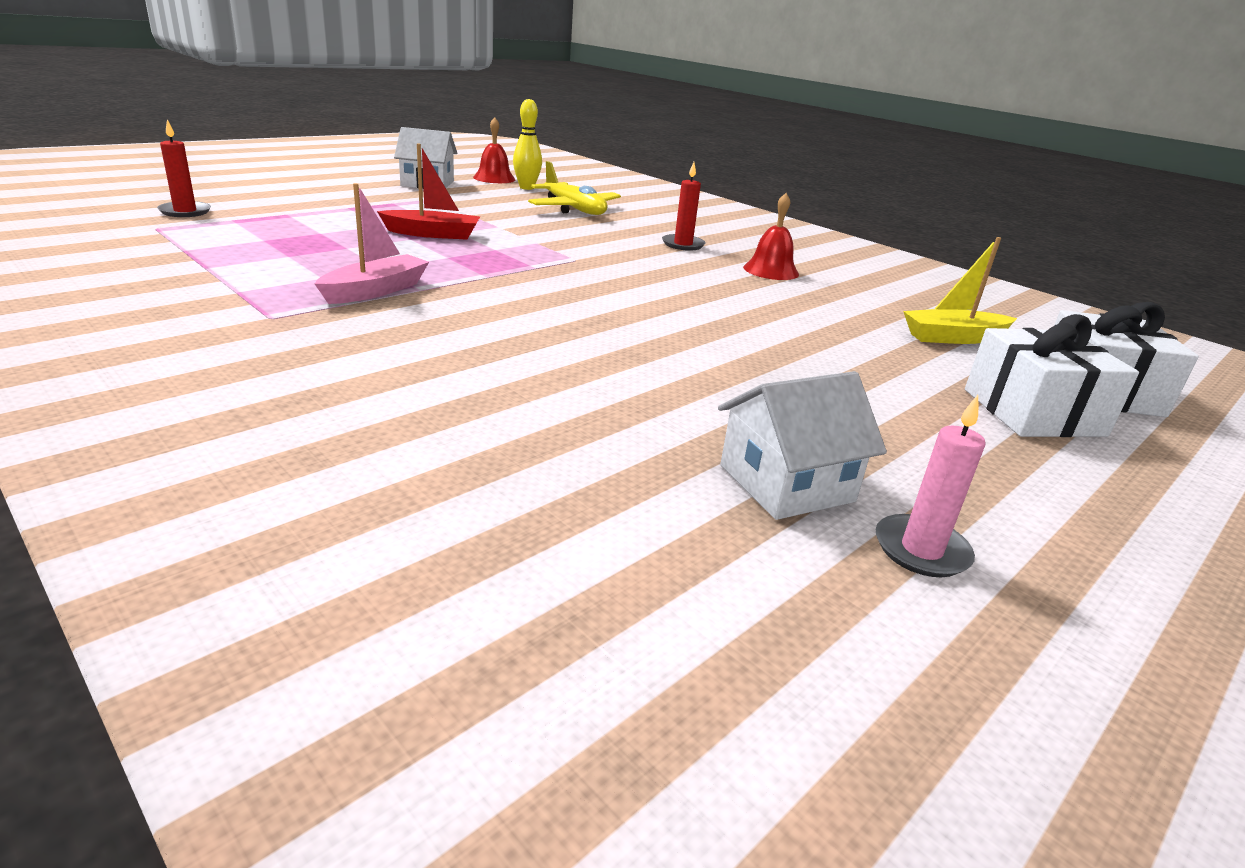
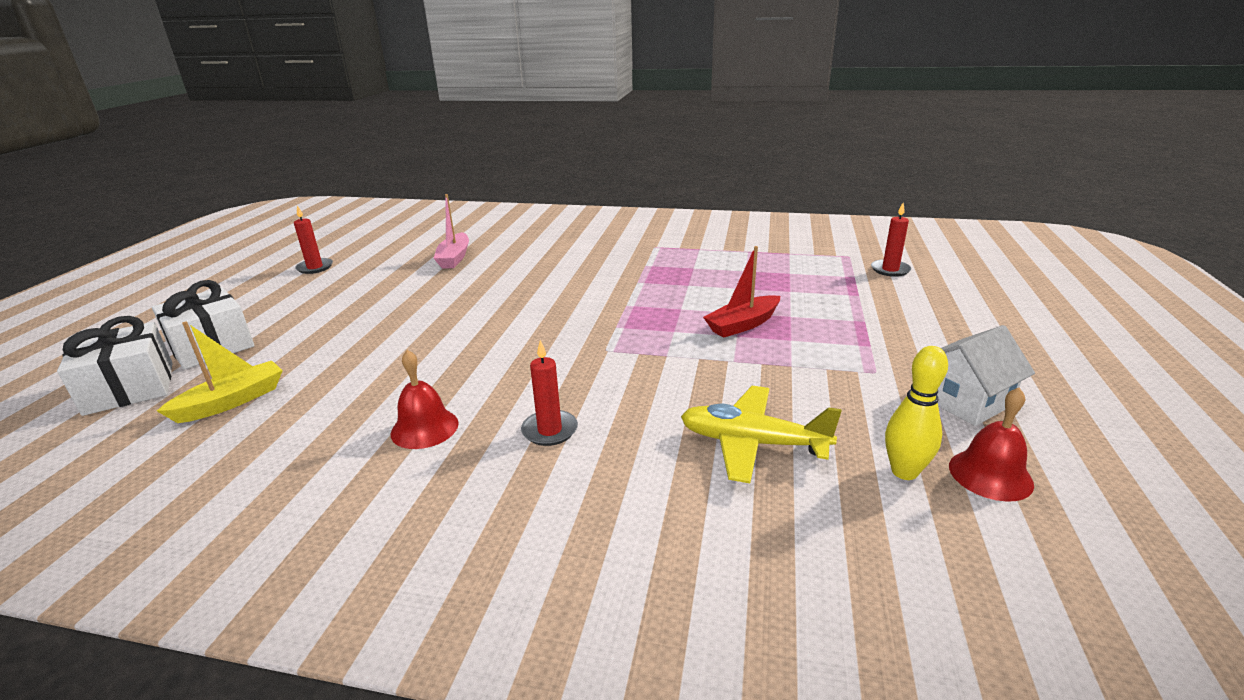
camera: 150 degrees right, 0 degrees up
pink boat [315,183,429,304] -> pink boat moved to [433,194,469,269]
white house [718,371,887,520] -> none
pink candle [876,395,986,577] -> red candle [294,205,333,274]

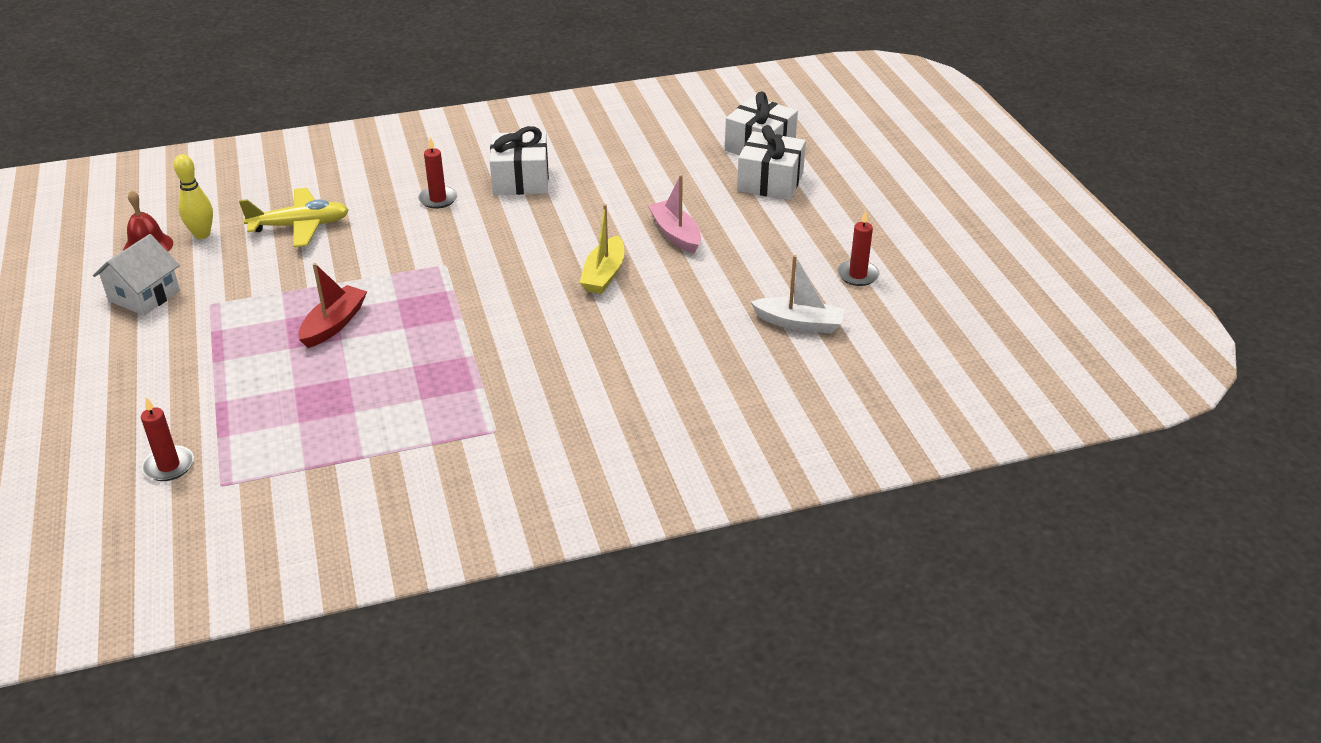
camera: 150 degrees right, 10 degrees up
yellow boat [157,321,283,423] -> yellow boat moved to [579,204,624,294]
red bell [391,350,459,449] -> white gift [490,126,549,195]
pink boat [433,194,469,269] -> pink boat moved to [648,175,701,254]
none -> white boat [751,255,845,333]

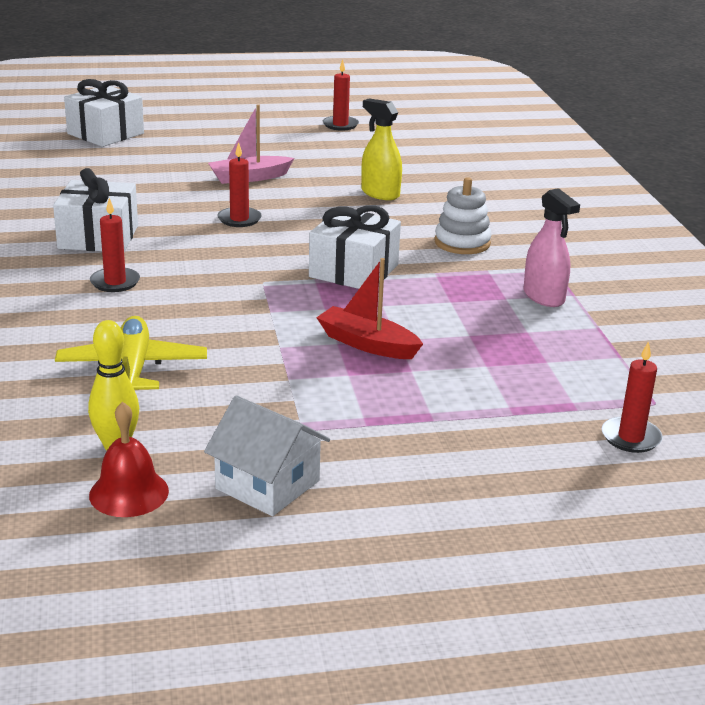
camera: 85 degrees left, 10 degrees down
yellow boat [579,204,624,294] -> none
white gift [737,125,806,200] -> white gift moved to [309,205,401,289]
white boat [751,255,845,333] -> none
none -> red candle [217,142,262,227]
none -> yellow spray bottle [361,98,402,200]
none -> white stacking toy [434,177,492,254]
none -> pink spray bottle [524,188,580,307]

